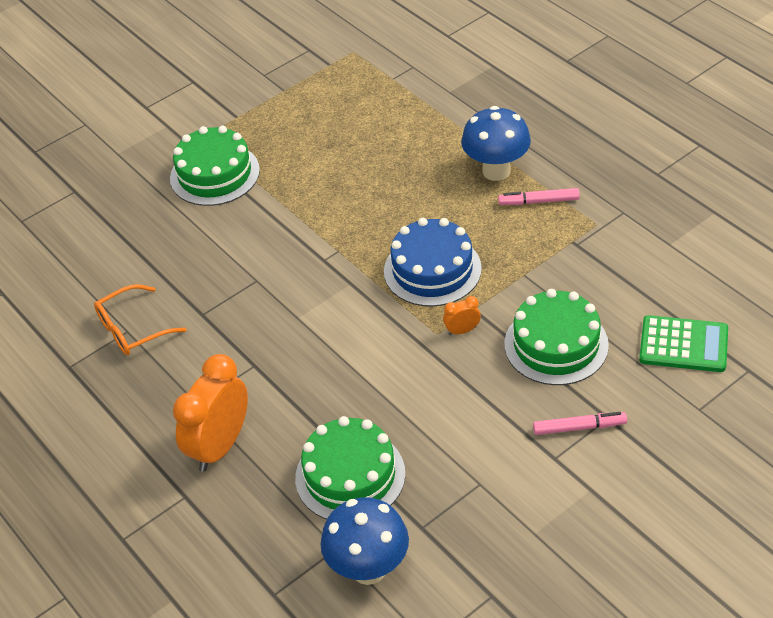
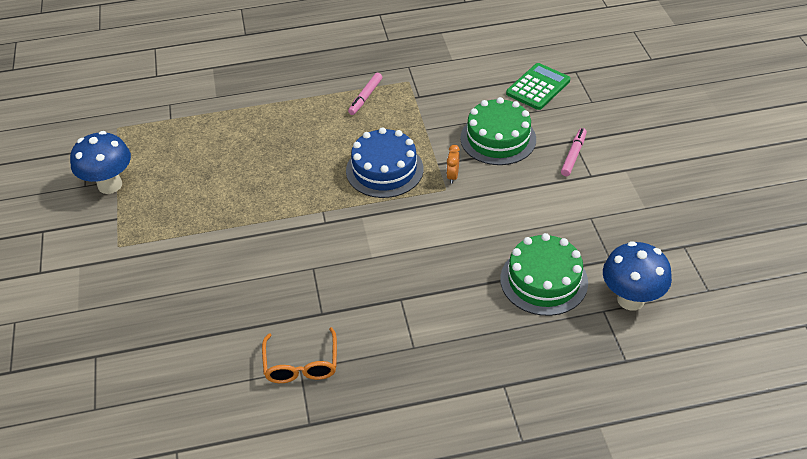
camera: 65 degrees left, 0 degrees up
green cake [170,126,260,206] -> none
orange clock [173,354,248,472] -> none
blue mushroom [461,106,531,181] -> blue mushroom moved to [70,131,131,194]

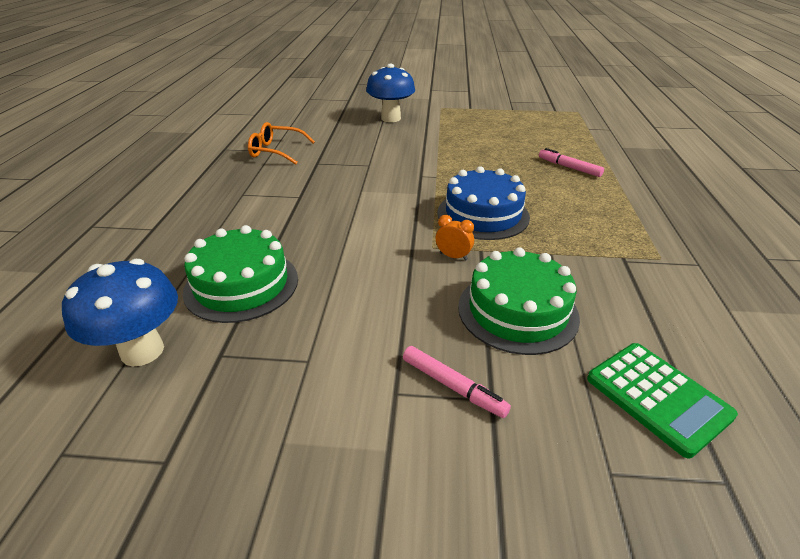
camera: 105 degrees right, 10 degrees down
blue mushroom [70,131,131,194] -> blue mushroom moved to [366,64,415,122]
pink marker [348,73,382,115] -> pink marker moved to [539,148,604,177]

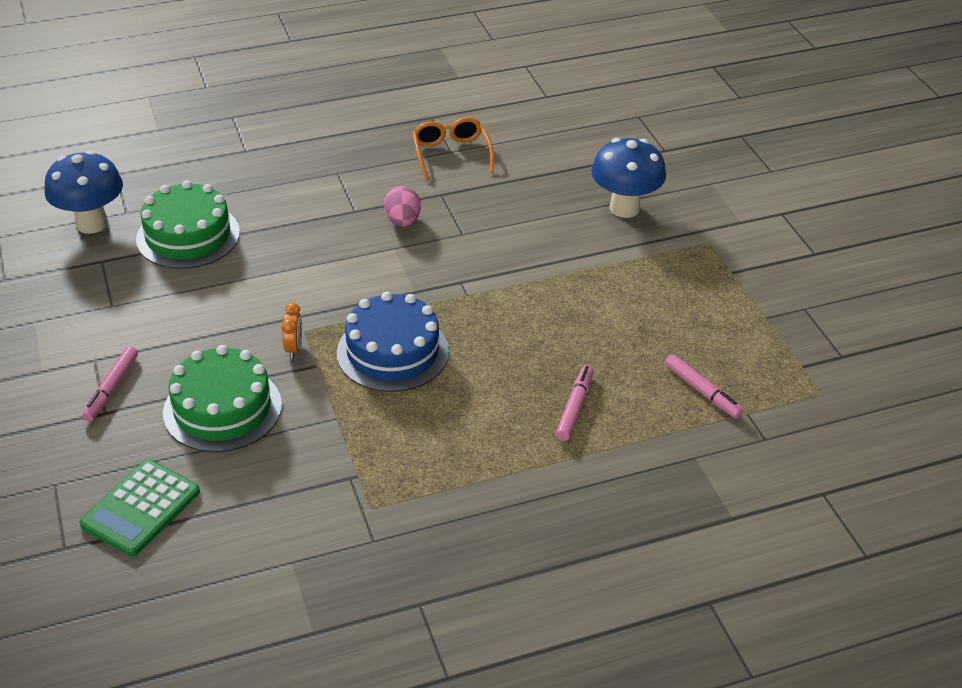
camera: 65 degrees right, 5 degrees up
none -> pink egg [384,186,421,227]
none -> pink marker [665,354,743,419]

